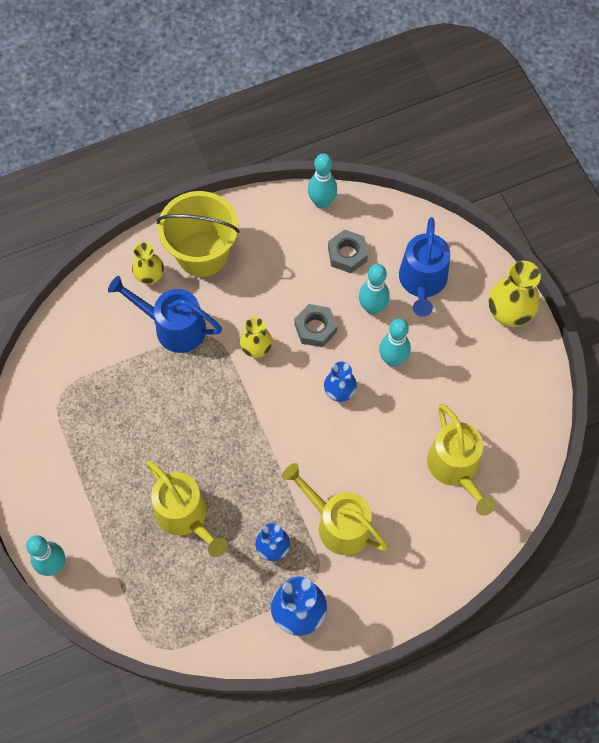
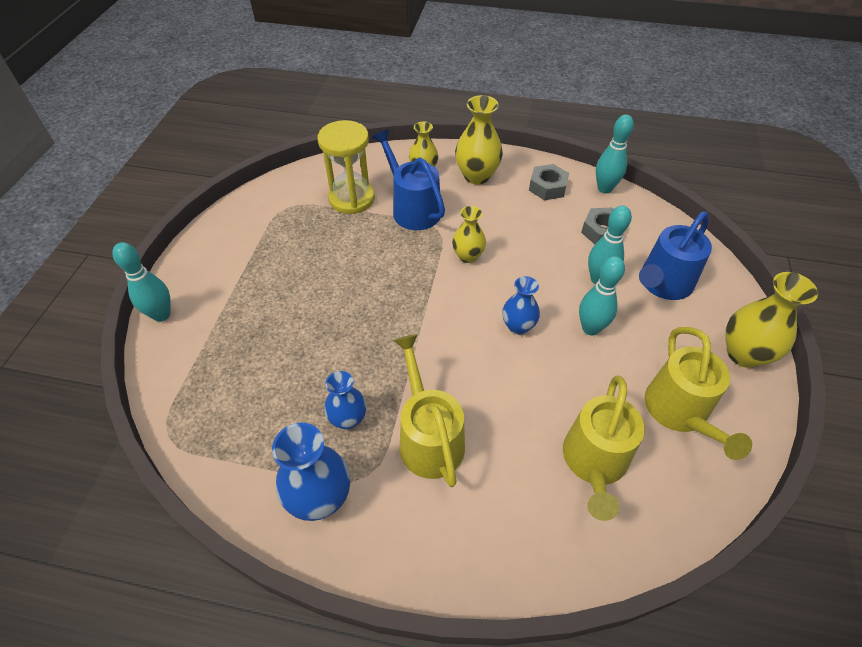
camera: 35 degrees right, 15 degrees down
yellow watering can [146,461,228,557] -> yellow watering can moved to [645,327,752,460]
yellow bucket [157,191,240,277] -> yellow vase [455,95,503,184]
grey nut [294,304,337,347] -> grey nut moved to [529,164,569,200]
none -> yellow hourglass [318,120,375,214]

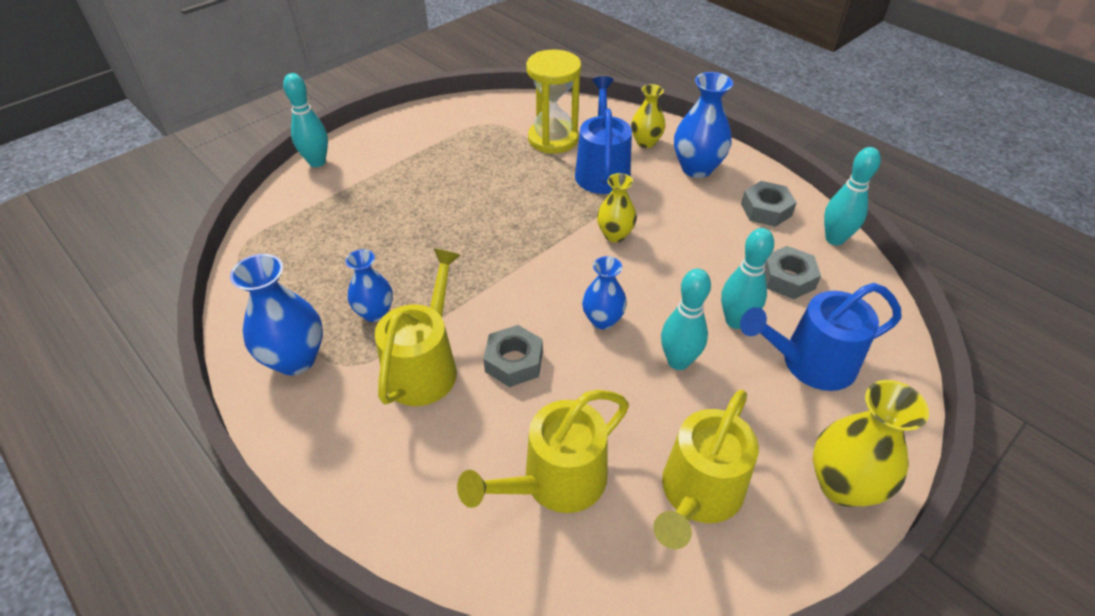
camera: 35 degrees right, 5 degrees down
yellow vase [455,95,503,184] -> blue vase [674,72,733,178]
none -> grey nut [483,325,543,387]

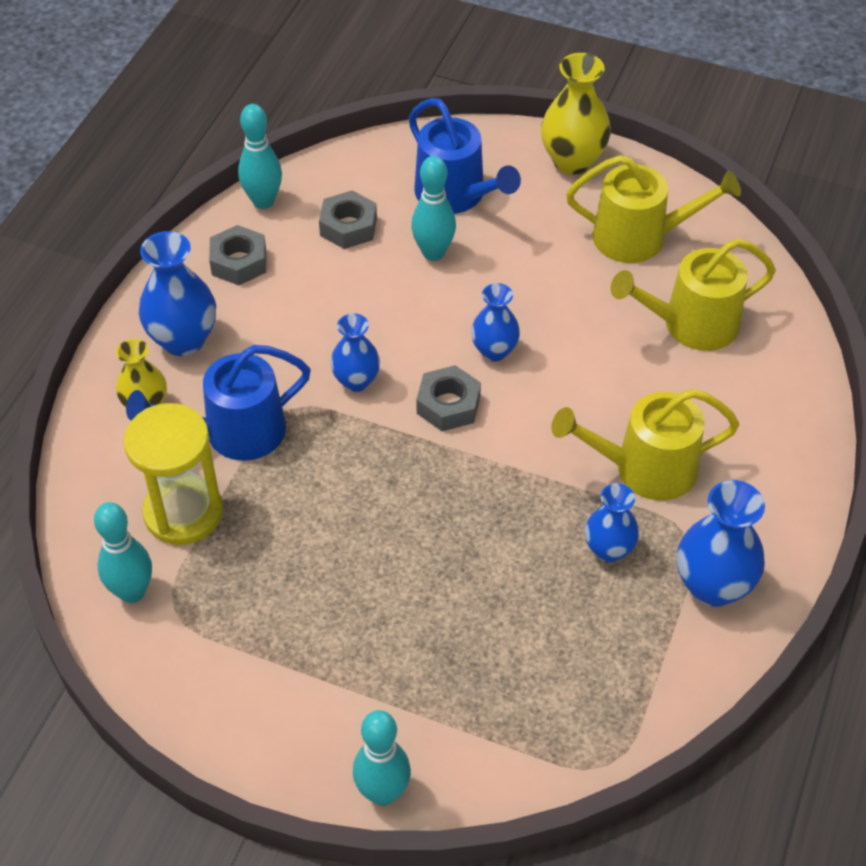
camera: 115 degrees left, 5 degrees up
yellow watering can [457,390,629,513] -> yellow watering can turned 135 degrees clockwise [611,238,776,351]
grey nut [483,325,543,387] -> grey nut moved to [416,365,481,431]
yellow vase [597,173,637,242] -> blue vase [330,313,380,392]
turquoise bowling pin [661,269,711,370] -> turquoise bowling pin moved to [94,502,152,603]

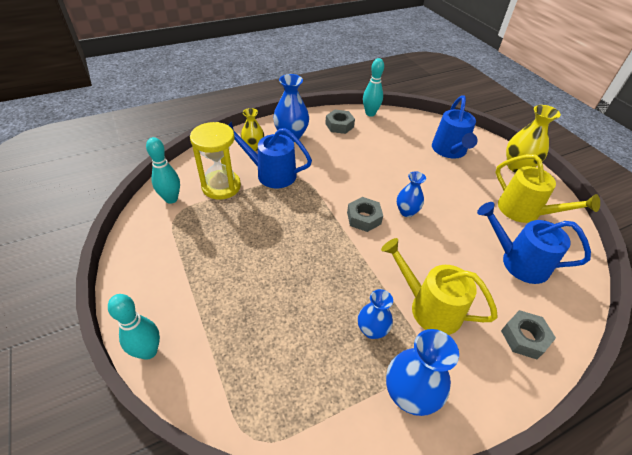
camera: 40 degrees right, 5 degrees down
grey nut [319,190,377,249] -> grey nut moved to [501,310,556,359]
blue vase [330,313,380,392] -> none
turquoise bowling pin [411,156,456,261] -> none
yellow watering can [611,238,776,351] -> blue watering can [477,202,591,284]

